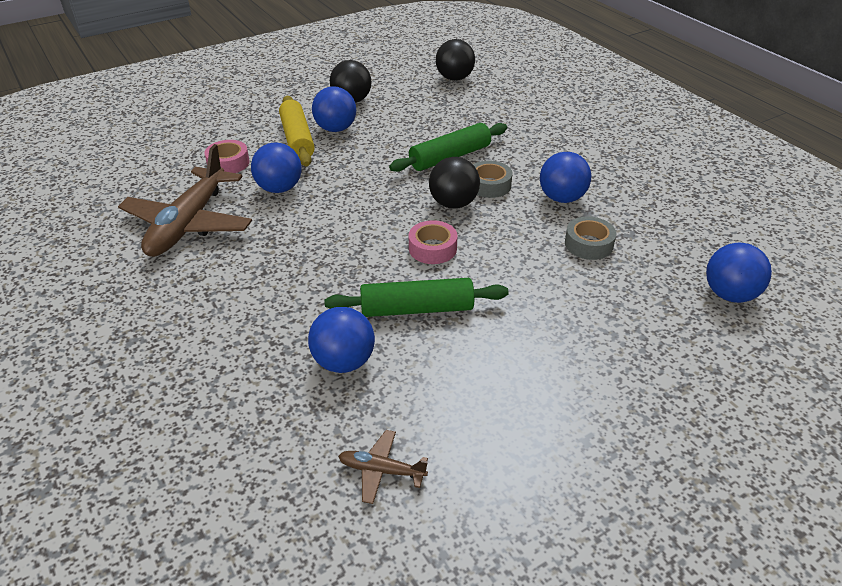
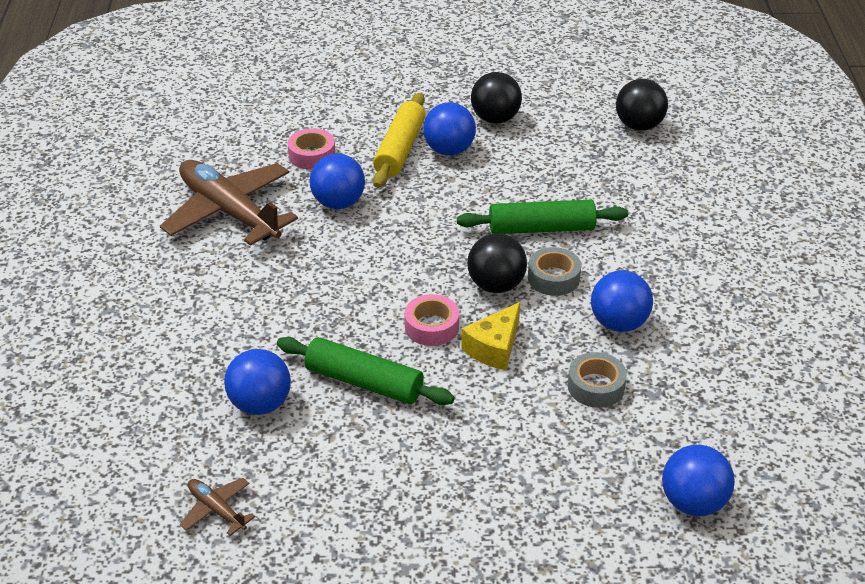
camera: 30 degrees right, 0 degrees up
brown plane [118,144,252,257] -> brown plane turned 90 degrees clockwise [160,160,298,246]
none -> yellow cheese [461,302,520,370]

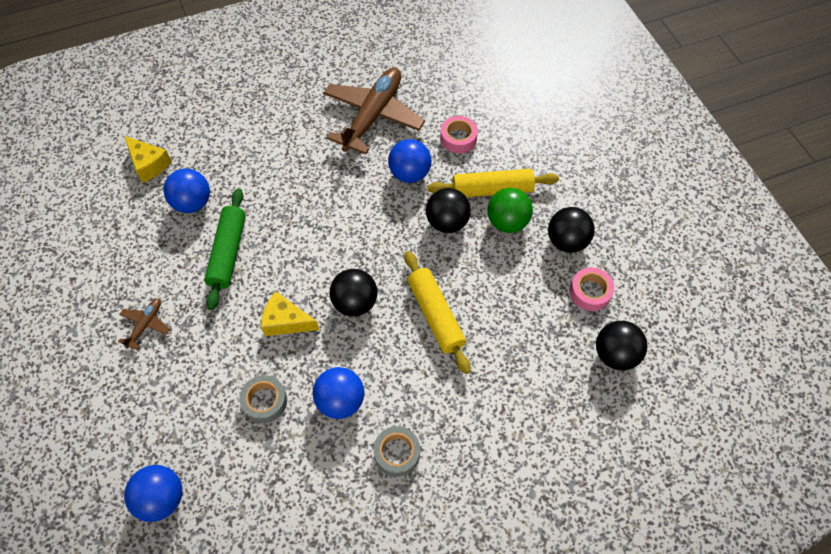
camera: 70 degrees right, 20 degrees up
brown plane [180,478,256,536] -> brown plane moved to [118,299,170,350]
pink tape [405,294,459,346] -> pink tape moved to [570,267,614,311]
blue ball [423,102,476,156] -> green ball [487,188,533,233]
green rolling pin [457,200,628,234] -> yellow rolling pin [404,251,470,374]
grey tape [528,247,581,296] -> grey tape moved to [373,426,420,477]
none -> yellow cheese [124,136,172,183]
none -> black ball [426,188,471,233]

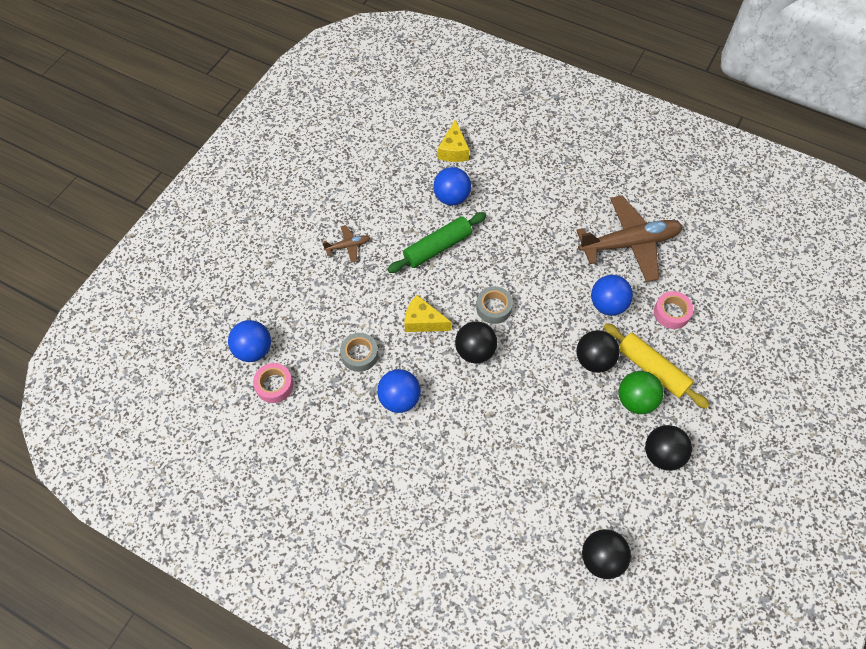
camera: 50 degrees right, 0 degrees up
yellow cheese [261,291,319,336] -> yellow cheese turned 45 degrees counterclockwise [404,295,452,332]
grey tape [373,426,420,477] -> grey tape moved to [476,286,513,324]
yellow rolling pin [404,251,470,374] -> none
pink tape [570,267,614,311] -> pink tape moved to [253,363,293,403]

